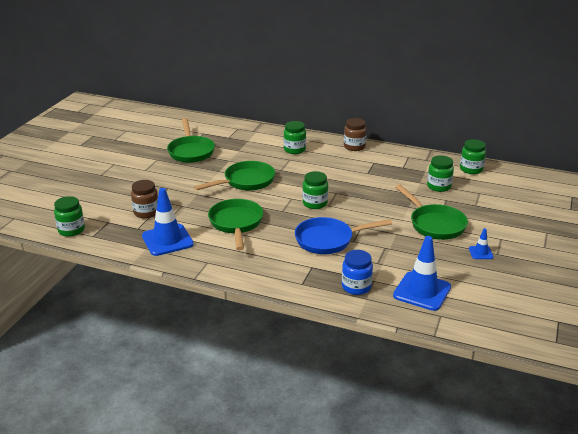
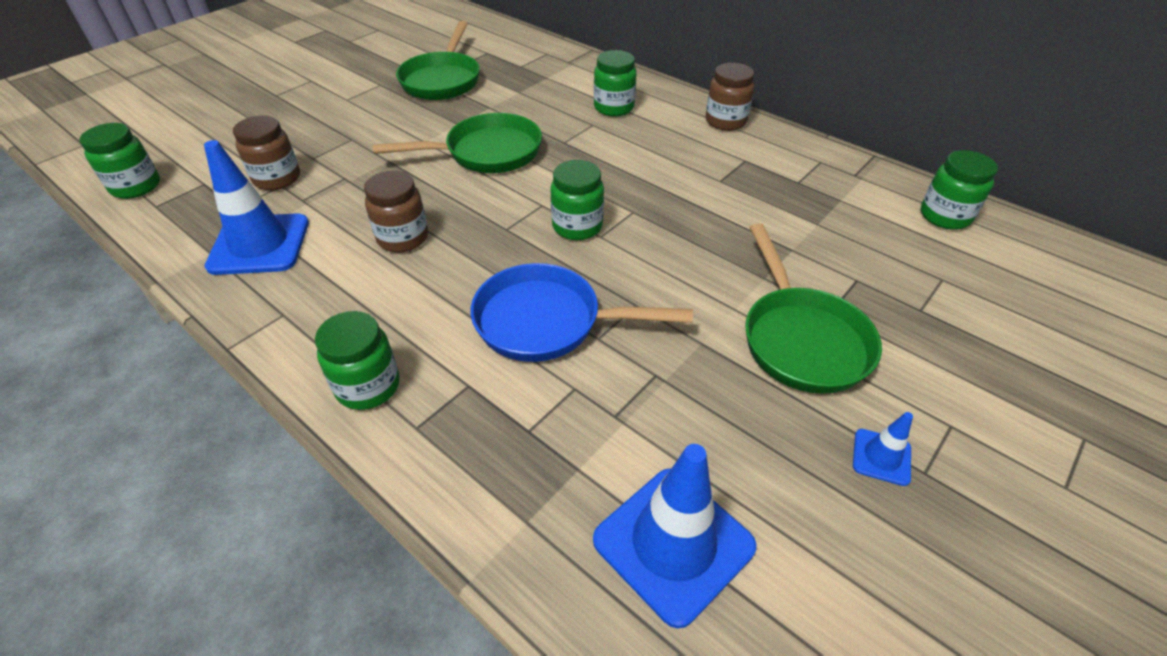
camera: 20 degrees right, 15 degrees up
green pan [208,199,263,250] -> brown jar [364,170,428,252]
blue jar [342,250,373,295] -> none
green jar [427,155,454,192] -> green jar moved to [315,311,400,410]

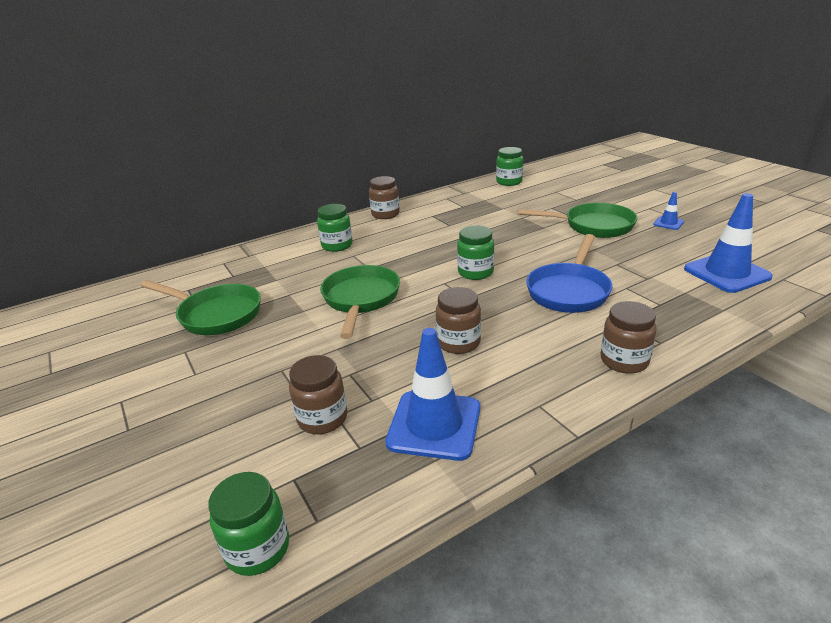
camera: 70 degrees left, 15 degrees down
green jar [315,311,400,410] -> brown jar [601,301,657,374]

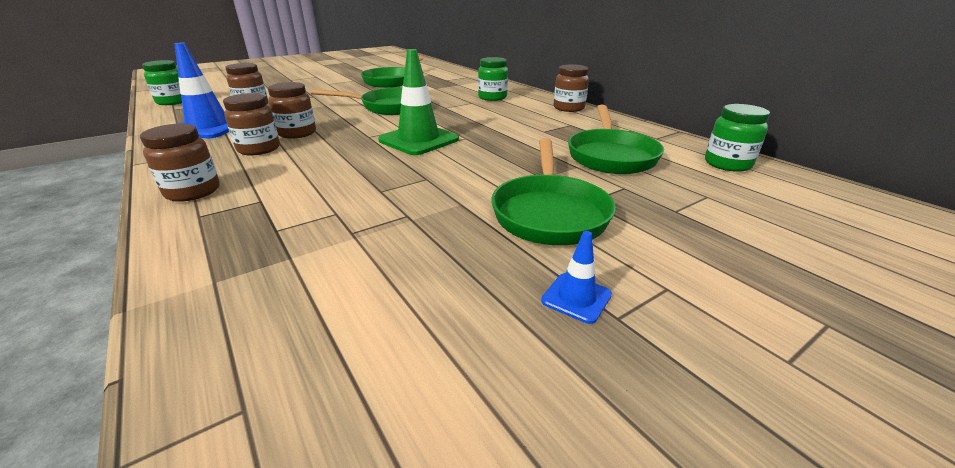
camera: 85 degrees right, 0 degrees up
green jar [457,226,494,280] -> green traffic cone [378,49,459,155]
blue pan [526,234,612,313] -> none
blue traffic cone [684,193,773,293] -> none
none -> brown jar [223,93,280,155]
none -> green pan [568,105,664,174]

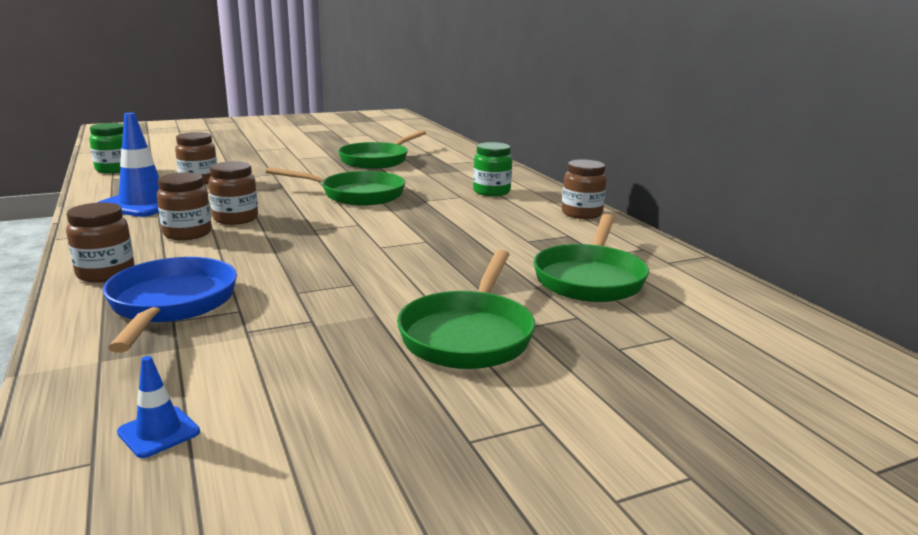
camera: 10 degrees right, 10 degrees down
green traffic cone [378,49,459,155] -> none
blue traffic cone [541,231,612,324] -> blue traffic cone moved to [117,356,200,458]
green jar [705,104,770,172] -> none
none -> blue pan [103,257,237,353]

